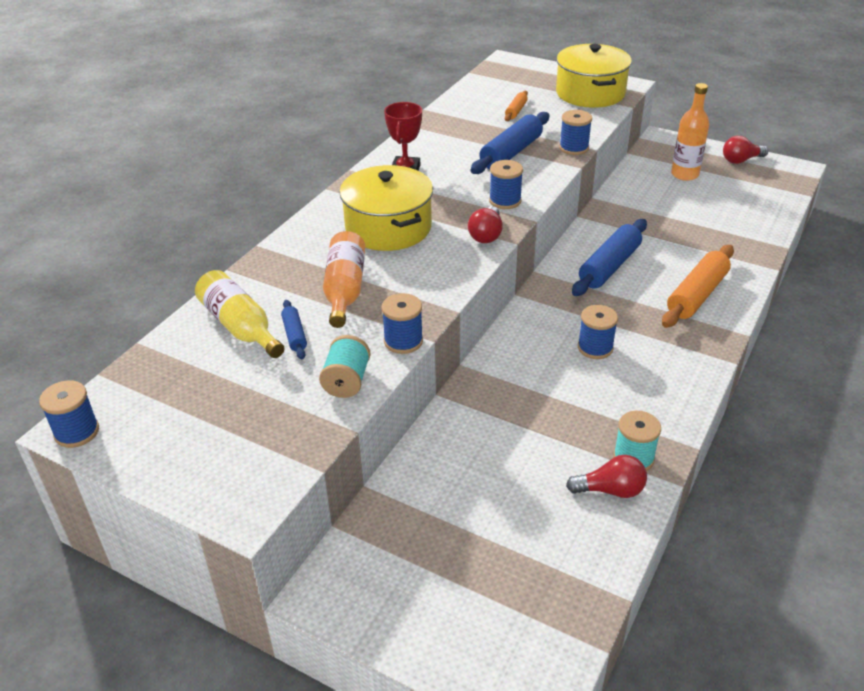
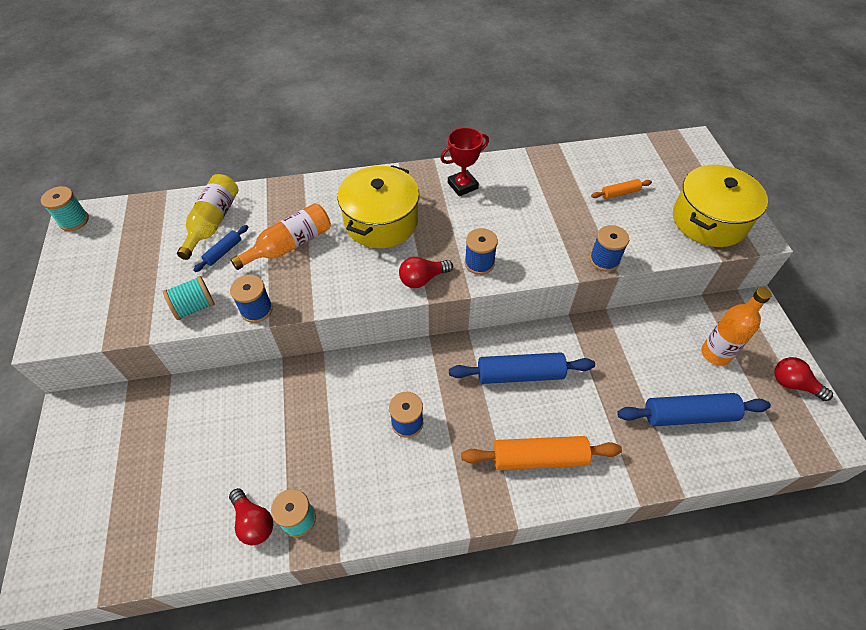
camera: 50 degrees right, 15 degrees up
blue spool [39,380,99,448] -> turquoise spool [41,186,89,231]
blue rolling pin [471,112,549,174] -> blue rolling pin moved to [617,393,771,426]

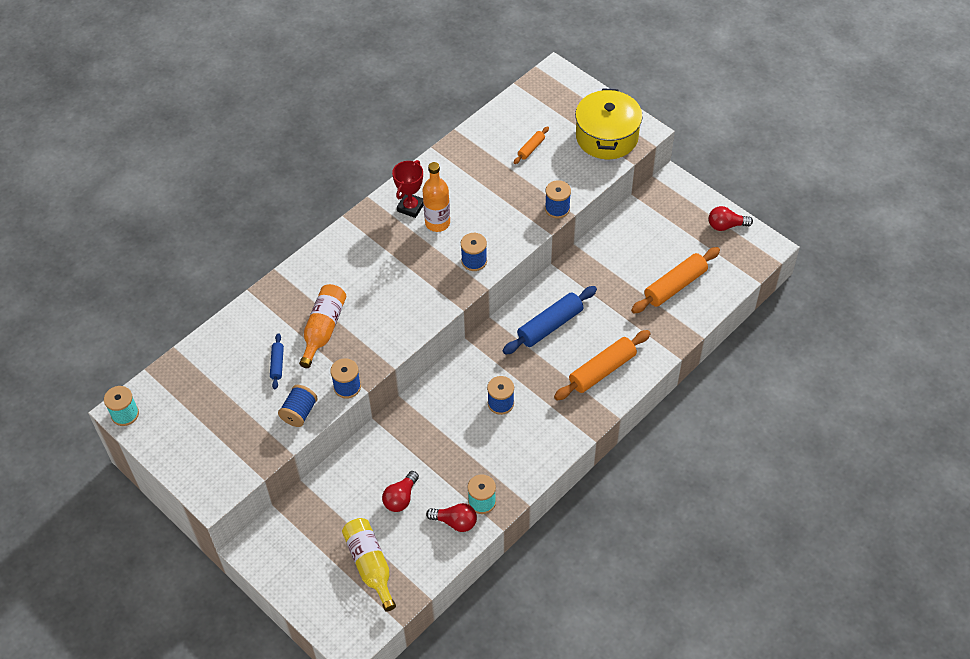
camera: 35 degrees left, 0 degrees up
turquoise spool [163,276,214,320] -> blue spool [278,385,318,427]
yellow bottle [177,174,238,260] -> yellow bottle moved to [342,518,396,611]
yellow pot [338,165,419,248] -> none
red light bulb [399,257,453,288] -> red light bulb moved to [382,471,419,512]
blue rolling pin [617,393,771,426] -> orange rolling pin [631,247,720,314]
orange bottle [702,287,772,366] -> orange bottle moved to [422,162,450,232]

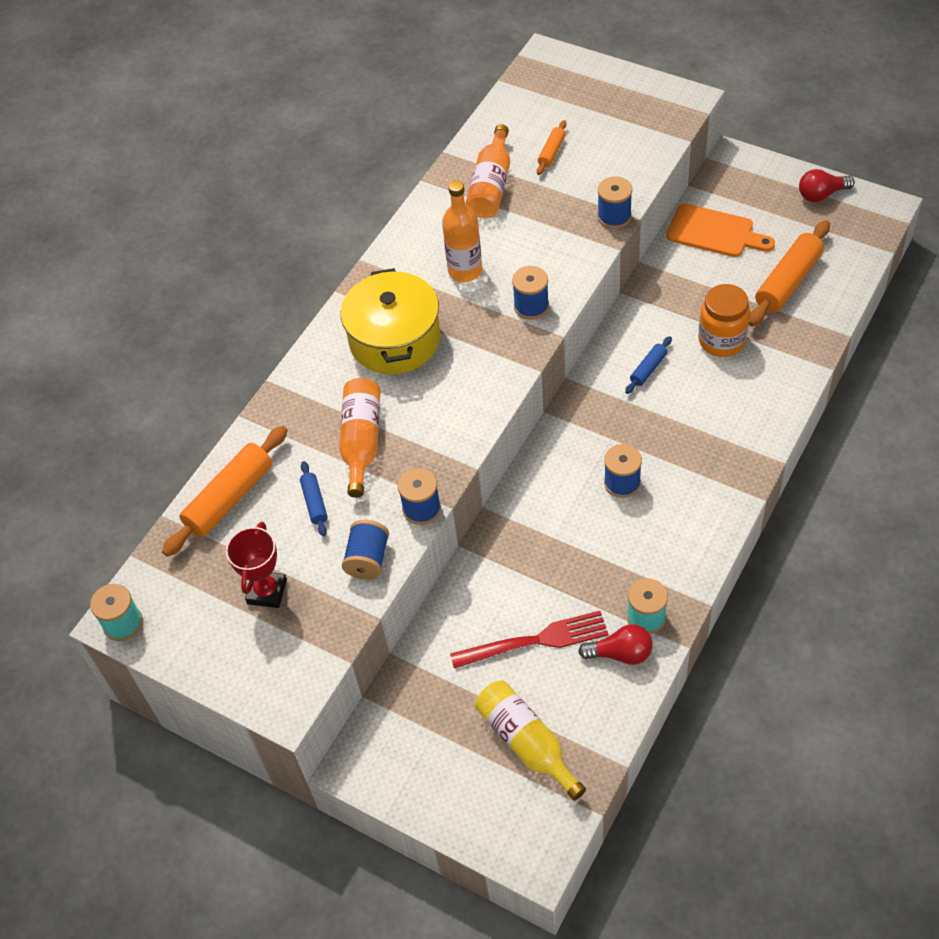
camera: 10 degrees left, 0 degrees up
red light bulb [382,471,419,512] -> red fork [450,611,609,668]
red trophy [392,160,423,218] -> red trophy moved to [226,522,287,608]
blue rolling pin [503,286,597,355] -> blue rolling pin [625,336,672,394], size x0.51
orange rolling pin [554,330,651,400] -> orange rolling pin moved to [162,426,288,557]
yellow pot [575,88,643,159] -> yellow pot moved to [341,268,440,374]
none -> orange bottle [466,124,510,218]
none -> orange cutting board [666,204,775,257]
none -> orange jar [698,284,750,357]

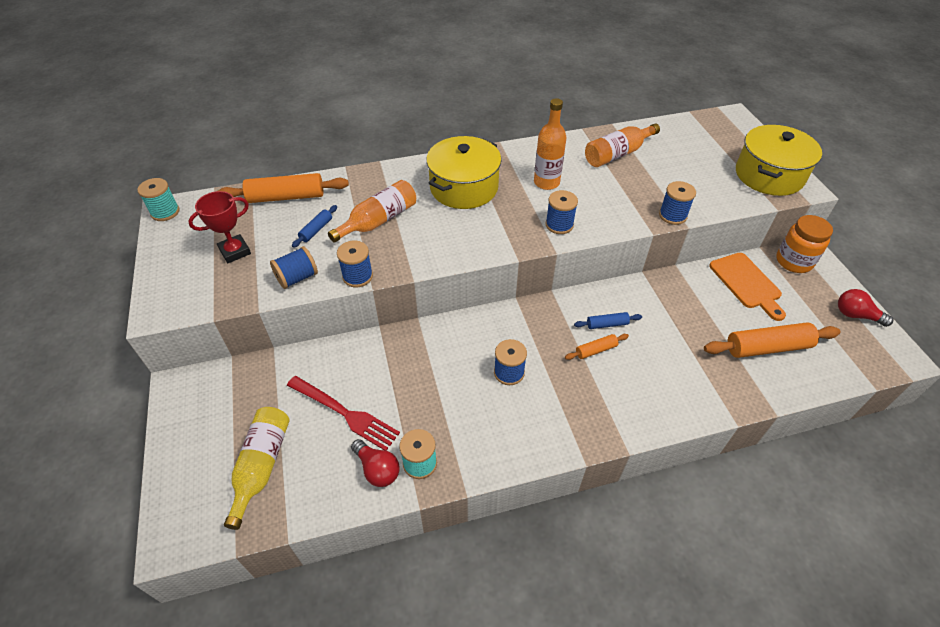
camera: 40 degrees right, 5 degrees down
orange rolling pin [537,120,567,175] -> orange rolling pin moved to [565,334,629,360]
orange jar [698,284,750,357] -> orange jar moved to [776,215,833,273]
none -> yellow pot [736,125,822,196]

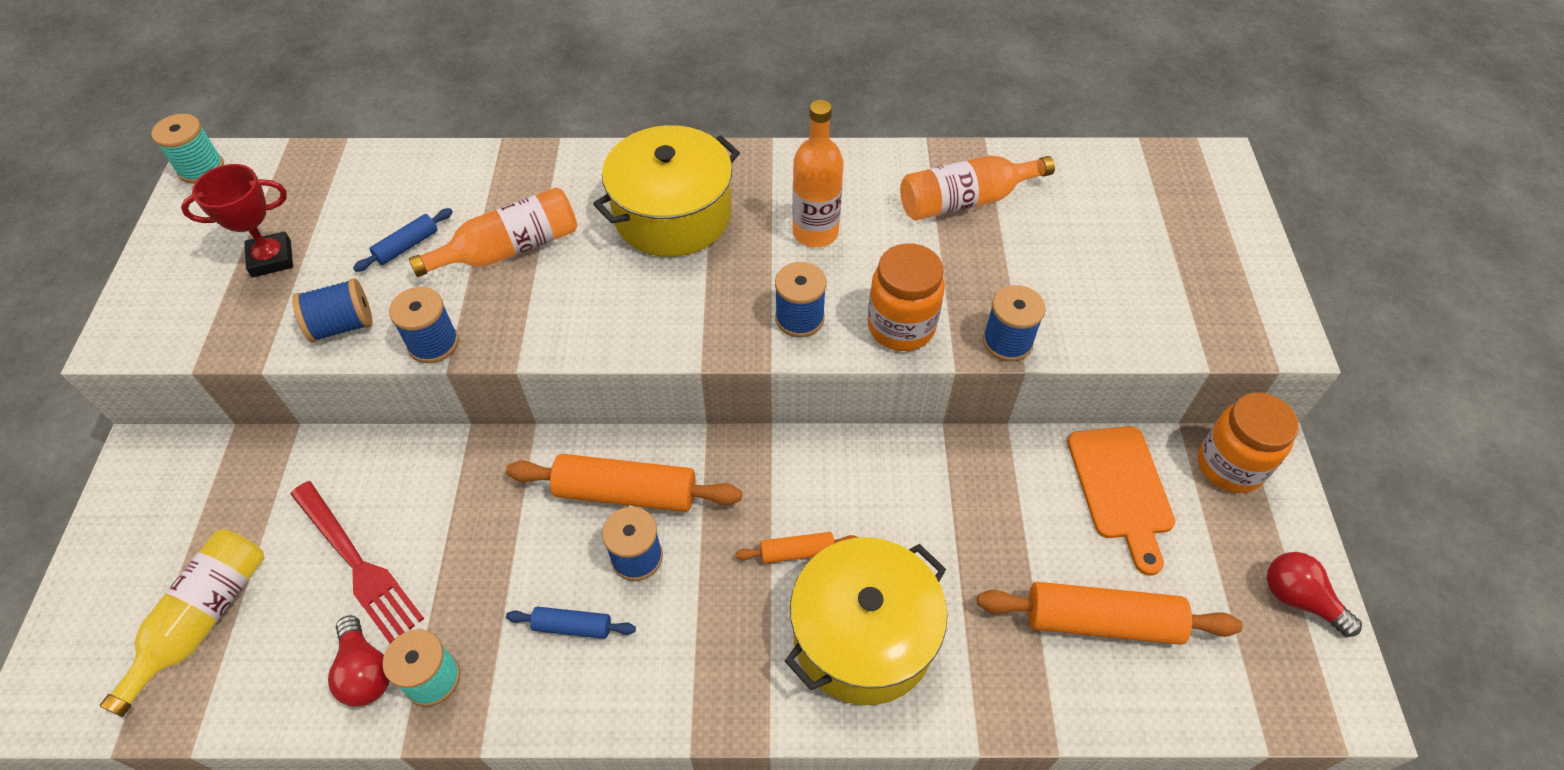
camera: 15 degrees right, 5 degrees up
orange rolling pin [218,173,349,203] -> orange rolling pin moved to [506,454,742,512]
blue rolling pin [574,312,642,329] -> blue rolling pin moved to [506,607,636,639]
yellow pot [736,125,822,196] -> yellow pot moved to [785,537,948,705]
none -> orange jar [868,243,945,351]

